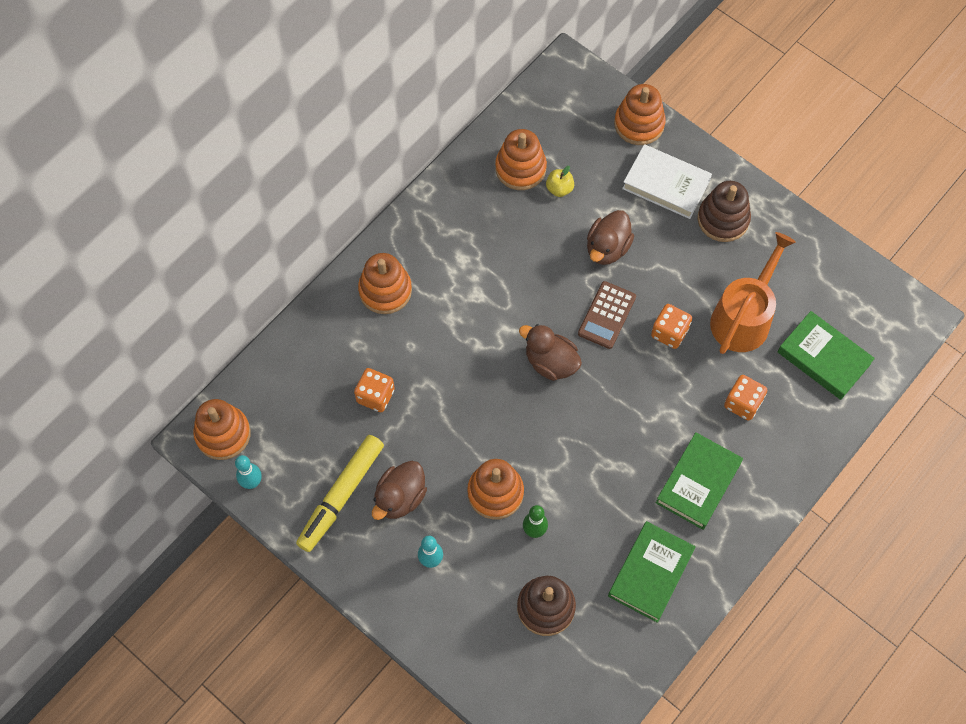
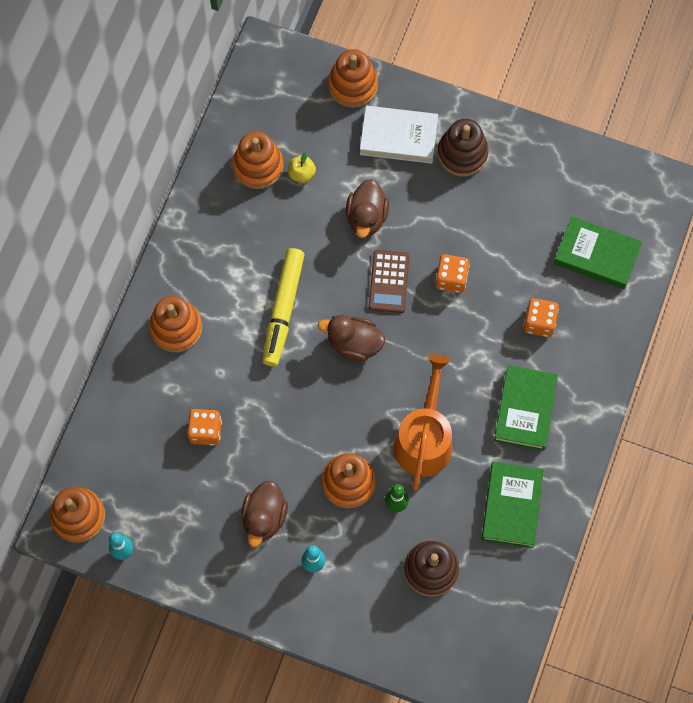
camera: 20 degrees left, 5 degrees up
yellow marker [296,435,384,552] -> yellow marker moved to [263,248,305,366]
orange watering can [710,232,796,354] -> orange watering can moved to [394,354,452,491]

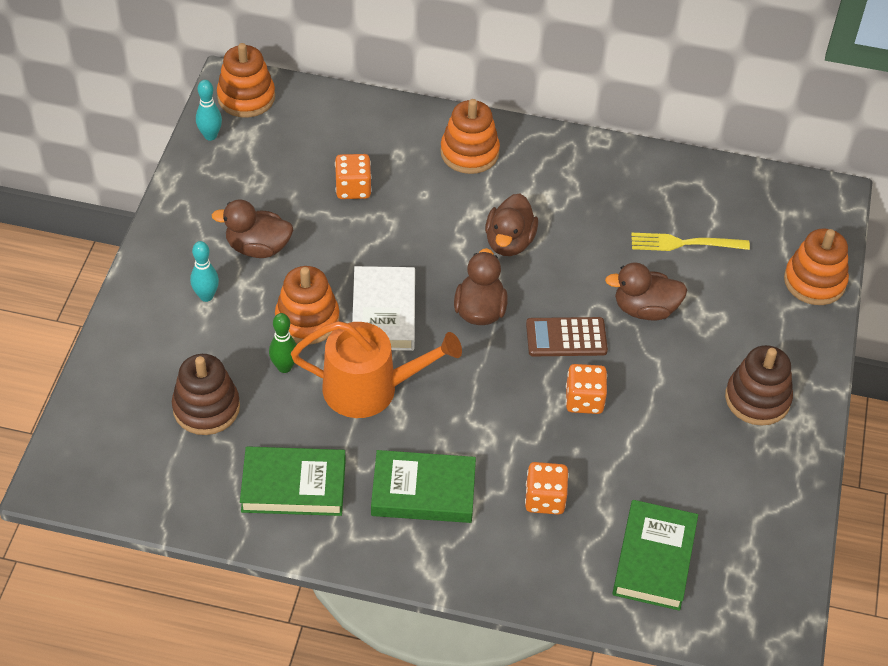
camera: 80 degrees right, 20 degrees down
orange stacking toy [232,131,284,189] -> none
yellow marker [263,248,305,366] -> brown duck [485,194,538,256]
yellow apple [288,152,316,183] -> yellow fork [631,233,750,251]
white book [360,106,438,164] -> white book moved to [352,266,415,351]

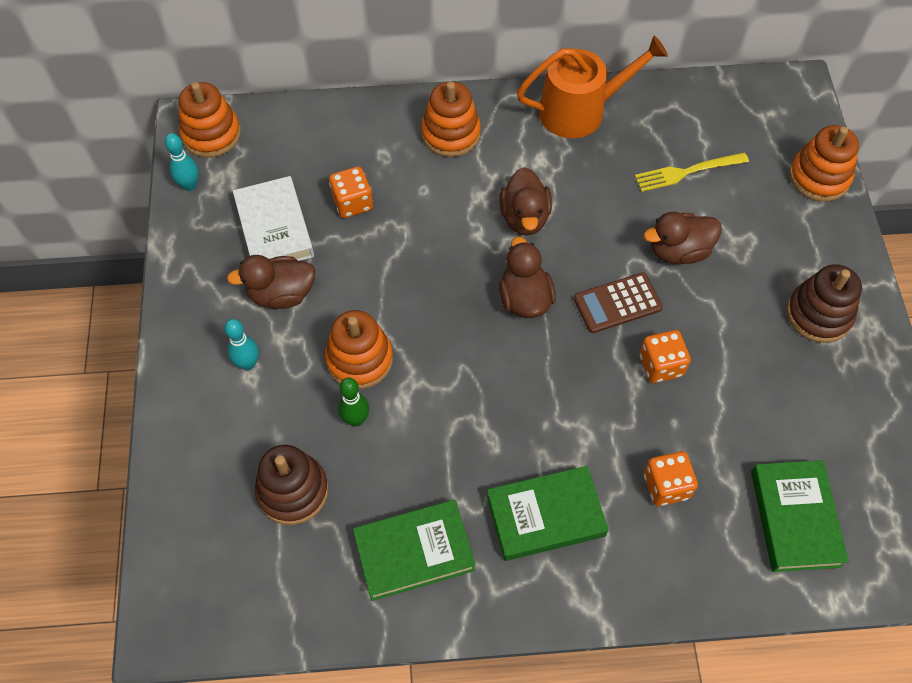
camera: 15 degrees left, 10 degrees up
orange watering can [291,321,462,418] -> orange watering can moved to [517,36,668,138]
white book [352,266,415,351] -> white book moved to [233,176,314,261]

